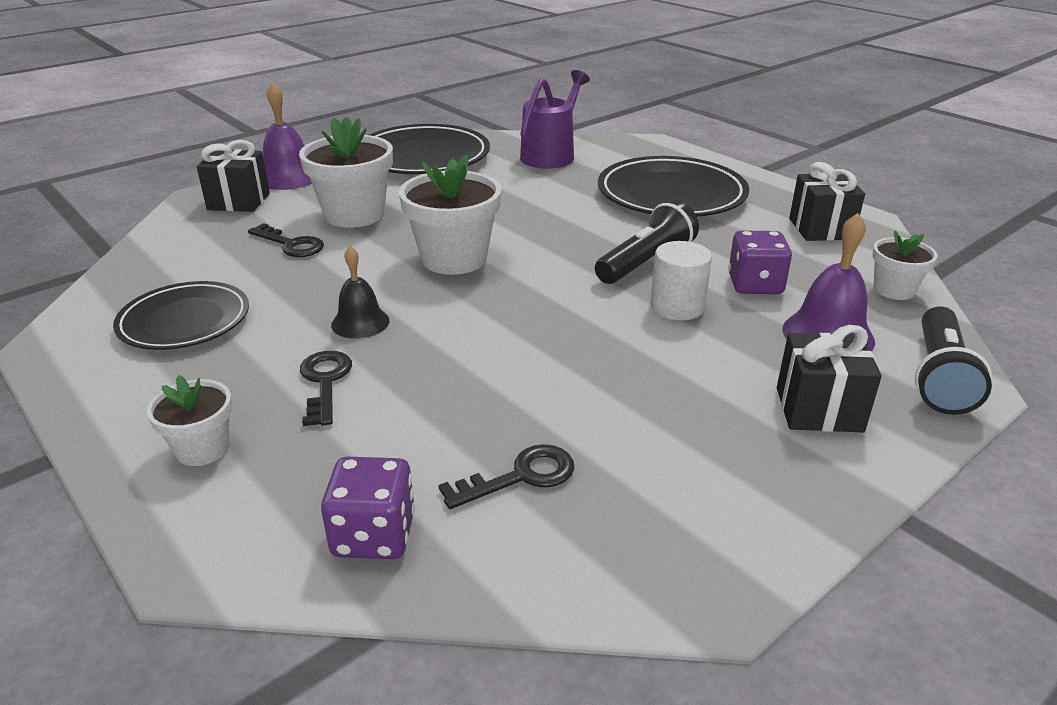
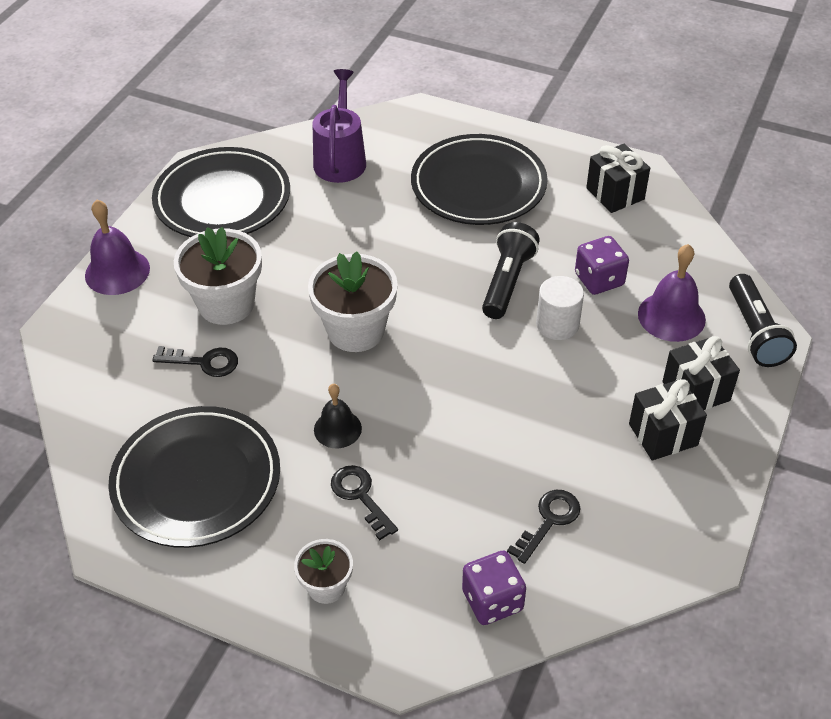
camera: 25 degrees left, 15 degrees up
black plate [113,281,249,350] -> black plate [108,406,280,548], size x1.54
black gift [197,140,270,212] -> black gift moved to [629,379,707,460]
white flower pot [872,231,938,300] -> none

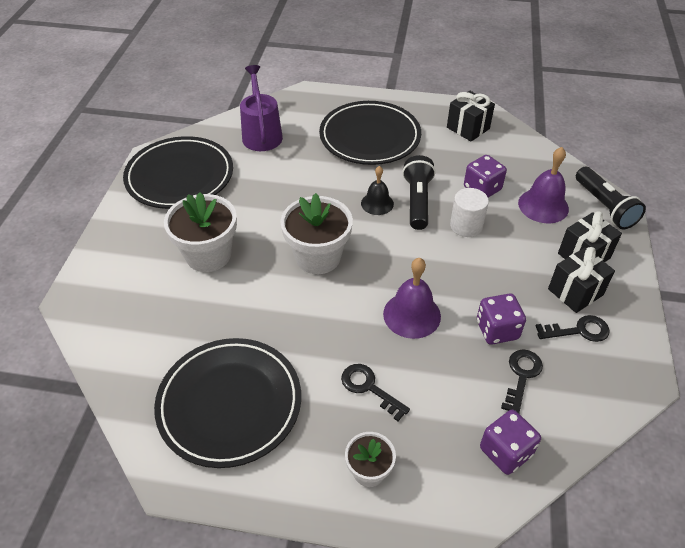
camera: 15 degrees left, 0 degrees up
purple bell [85,200,150,295] -> purple bell moved to [383,258,441,339]
black key [152,346,238,377] -> black key moved to [536,315,610,342]
black bell [314,384,362,448] -> black bell moved to [361,166,394,215]
none -> purple dice [477,293,526,344]

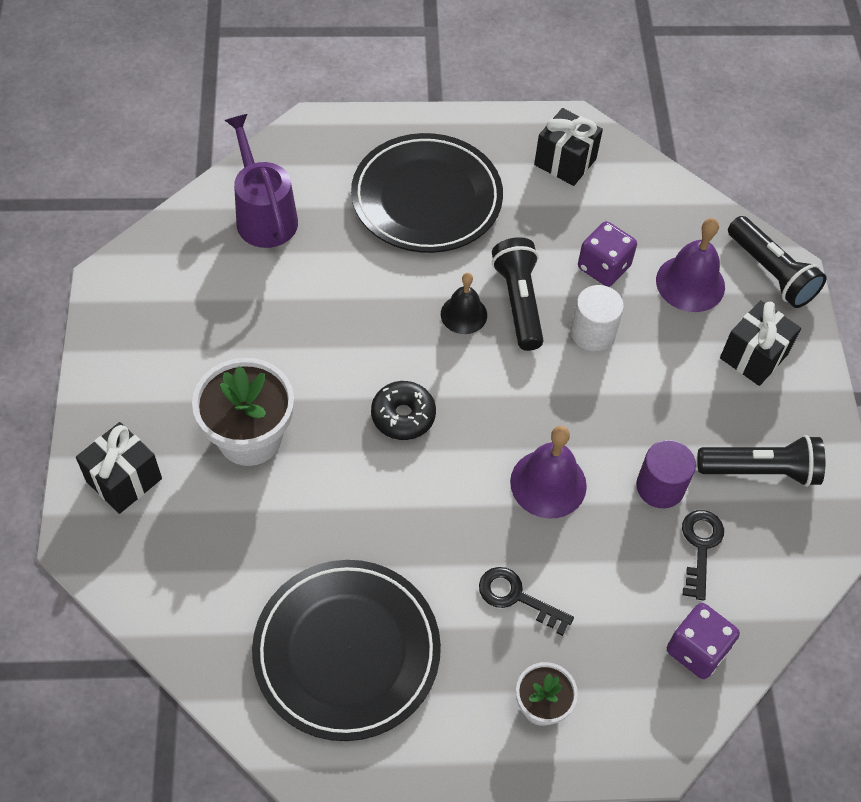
camera: 15 degrees left, 10 degrees up
black plate [123,136,233,209] -> none
white flower pot [281,193,353,274] -> black donut [371,381,436,440]
purple dice [477,293,526,344] -> purple cylinder [636,440,696,508]
black key [536,315,610,342] -> black flashlight [697,435,825,487]
black gift [548,247,615,313] -> black gift moved to [76,422,162,514]

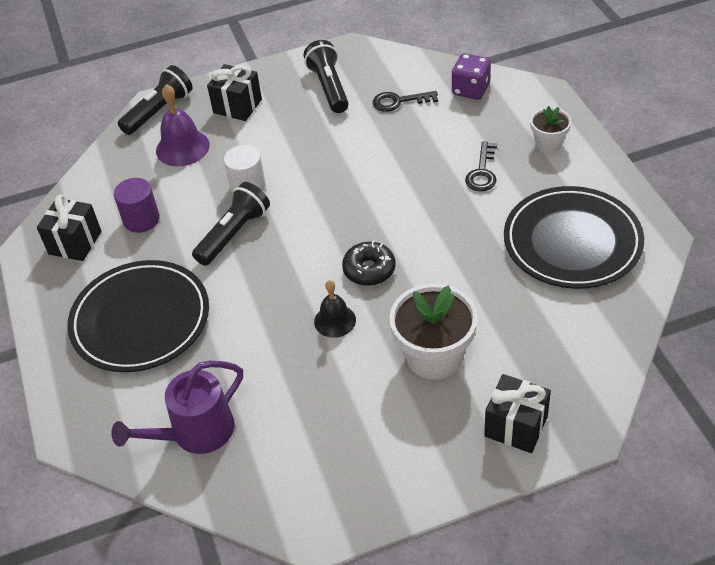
camera: 100 degrees left, 10 degrees down
black bell [441,273,487,334] -> black bell moved to [314,280,356,338]
black flashlight [492,237,543,351] -> black flashlight turned 150 degrees clockwise [192,182,270,266]
purple bell [510,426,587,518] -> none
purple dice [578,221,637,287] -> none
purple cylinder [636,440,696,508] -> purple cylinder moved to [114,178,160,233]

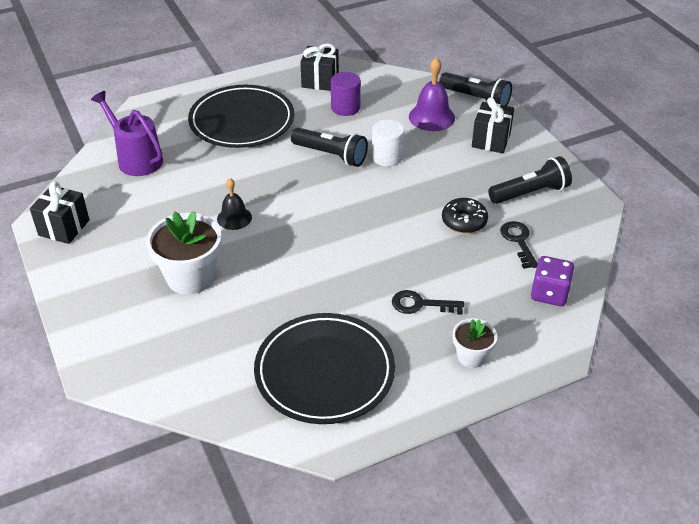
camera: 80 degrees right, 5 degrees down
black donut [342,240,396,286] -> black donut moved to [442,198,488,233]
black gift [484,374,551,453] -> black gift moved to [30,182,90,244]

